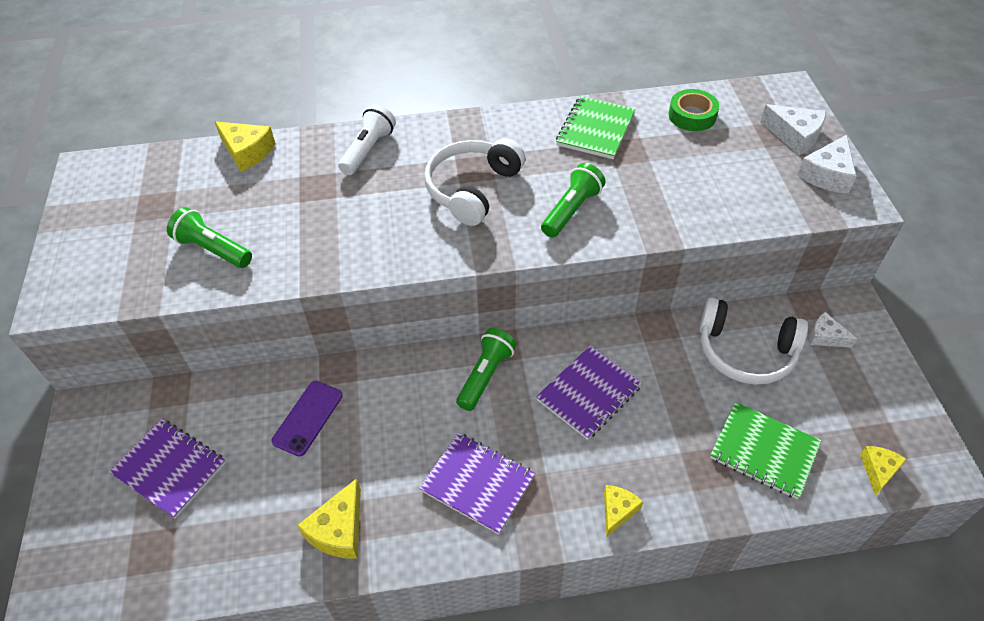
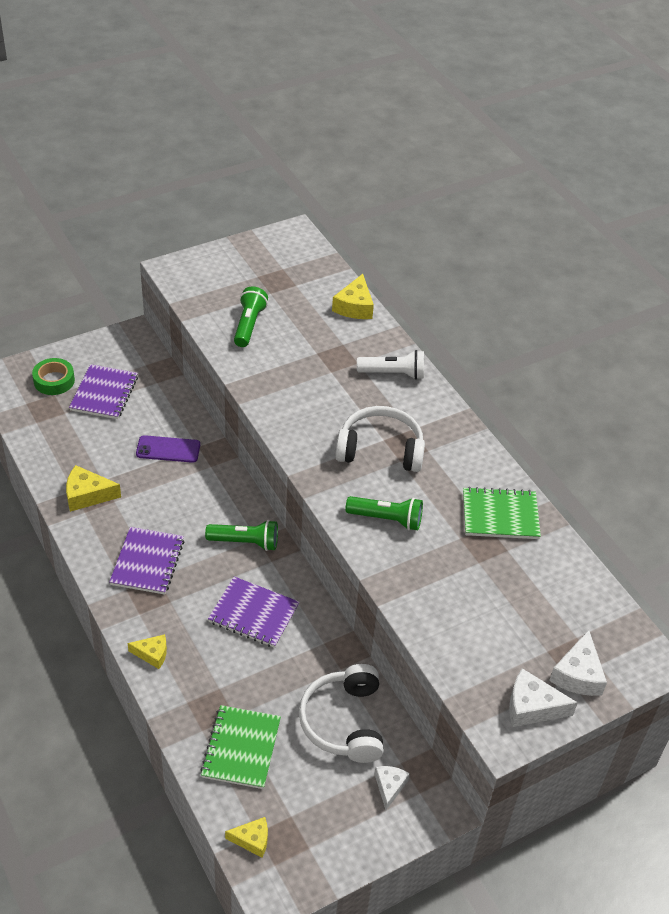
camera: 65 degrees right, 5 degrees down
green tape [668,89,719,131] -> green tape moved to [32,358,75,395]

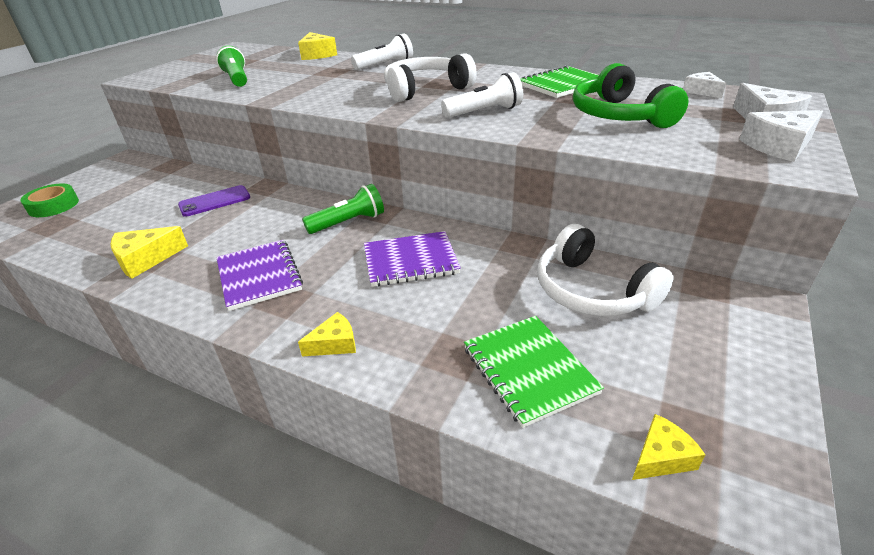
camera: 30 degrees left, 10 degrees down
purple notebook [69,364,138,419] -> none
green flashlight [346,496,423,530] -> white flashlight [441,72,523,118]
white cheese [374,766,410,810] -> white cheese moved to [683,72,726,98]
none -> green headphones [573,63,688,128]

